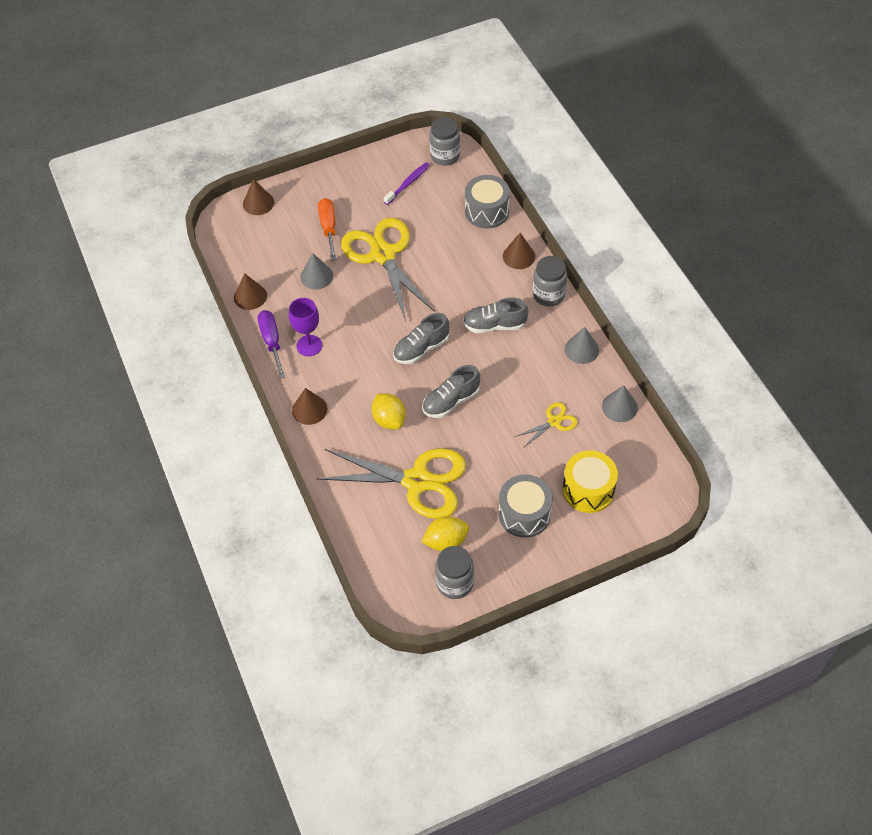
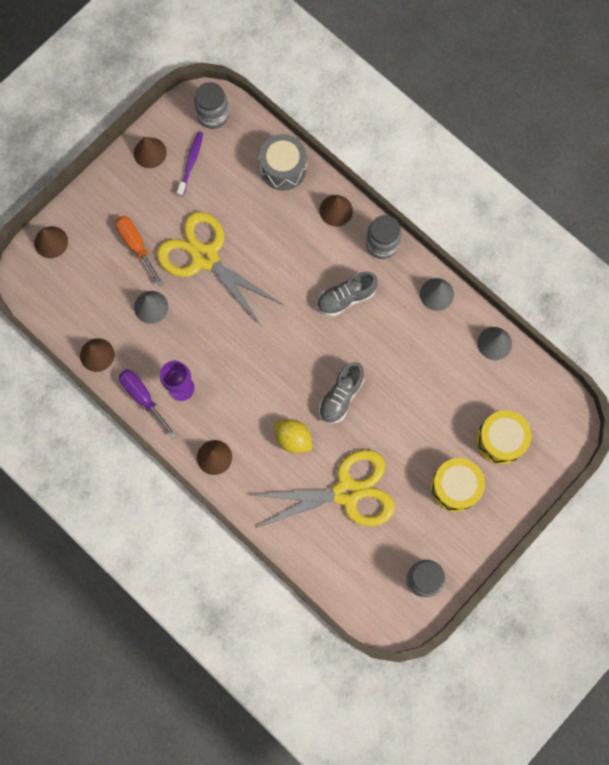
camera: 25 degrees left, 20 degrees up
grey shoe [393,313,449,364] -> none
yellow lemon [422,516,469,551] -> none
grey drum [499,474,553,538] -> yellow drum [430,458,485,512]
yellow scissors [514,402,578,448] -> none
none -> brown cone [134,137,167,168]

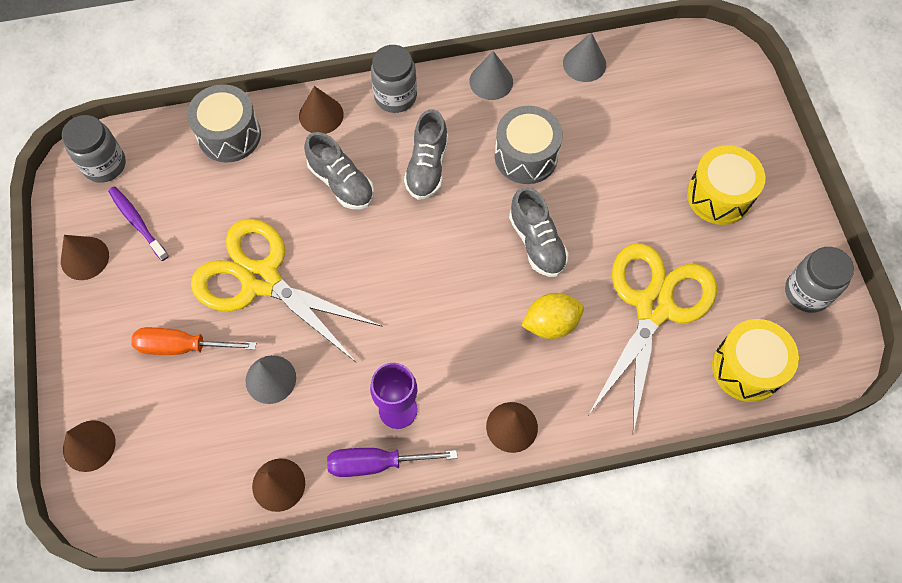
camera: 55 degrees left, 10 degrees down
yellow scissors [157,212,283,327] -> yellow scissors turned 45 degrees clockwise [191,219,383,362]
yellow drum [476,410,532,465] -> yellow drum moved to [712,319,799,402]
none -> grey shoe [304,132,374,209]
none -> grey drum [495,106,563,184]

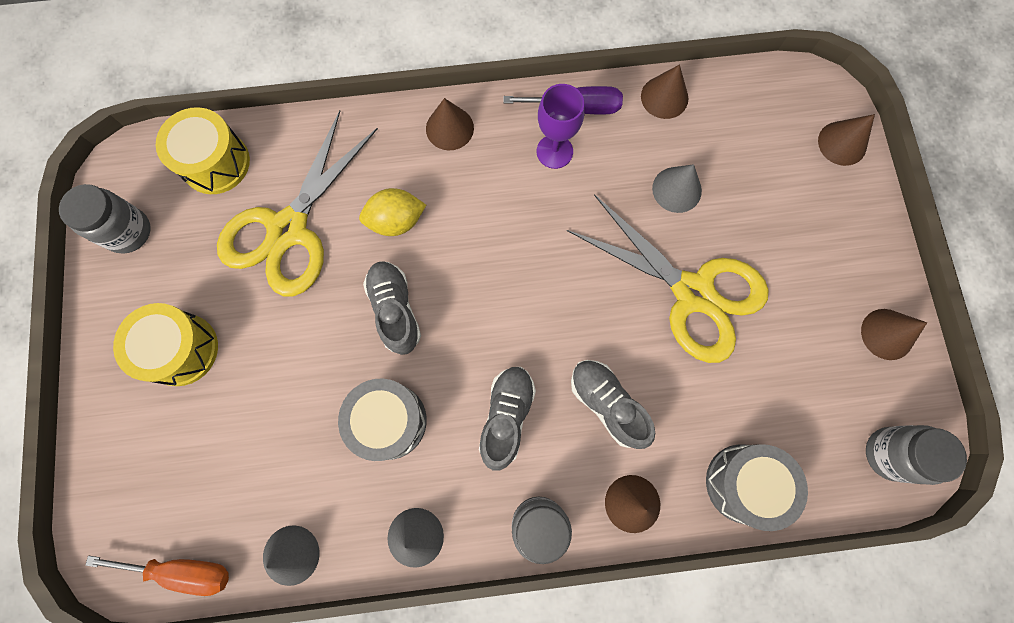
camera: 175 degrees left, 10 degrees up
purple toothbrush [108,187,169,261] -> none
orange screwdriver [131,327,256,355] -> orange screwdriver moved to [85,556,229,596]

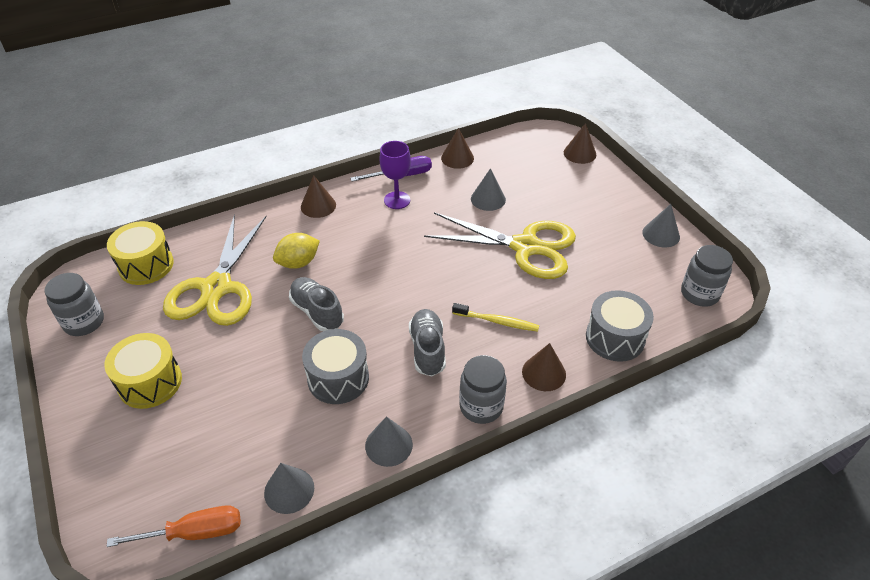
camera: 20 degrees left, 30 degrees down
grey shoe [571,360,655,449] -> yellow toothbrush [452,303,539,332]
brown cone [861,309,927,360] -> grey cone [642,204,680,247]

